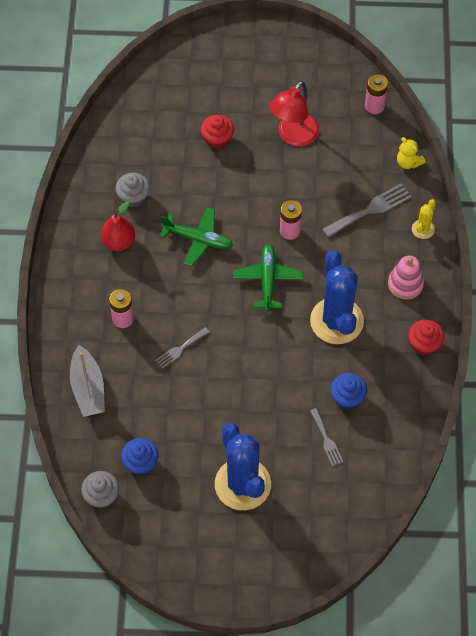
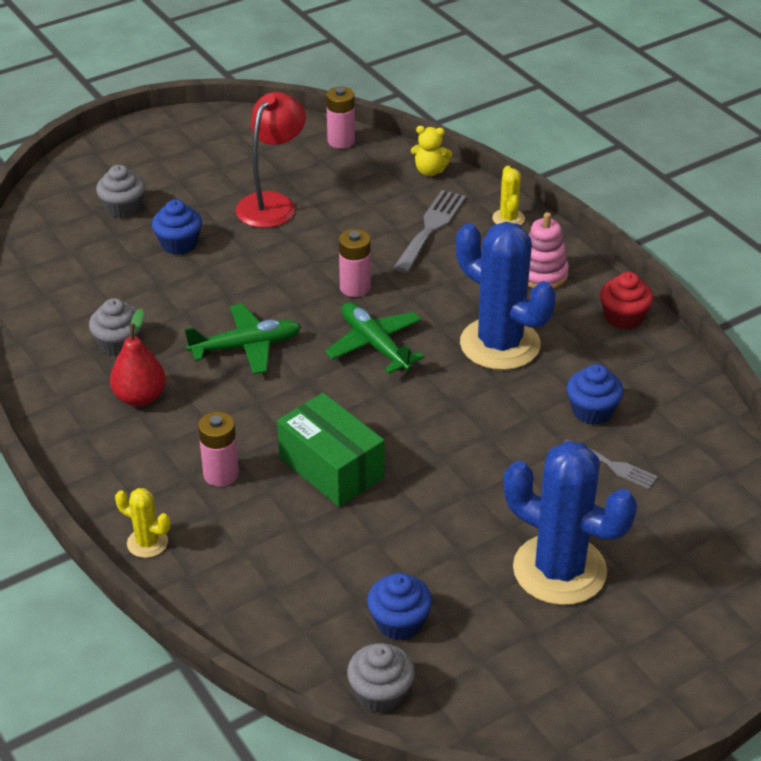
camera: 35 degrees left, 20 degrees down
grey boat [70,345,105,417] -> none
grey fork [155,327,209,369] -> green box [277,393,385,507]
red cupcake [201,115,234,149] -> blue cupcake [152,200,202,255]
red lamp [269,81,319,147] -> red lamp turned 150 degrees counterclockwise [236,92,306,228]
none -> grey cupcake [96,165,145,219]
none -> yellow cactus [115,488,171,558]

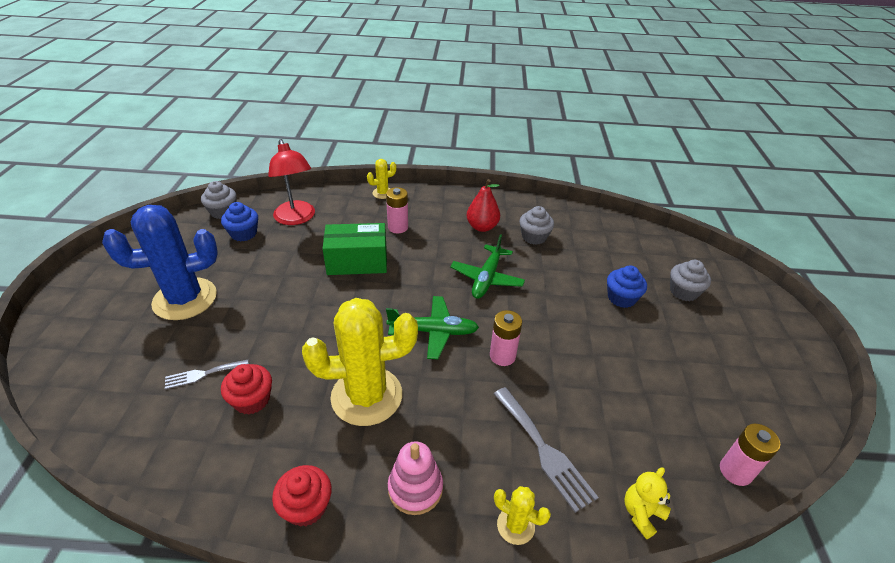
camera: 125 degrees right, 0 degrees up
red lamp [236,92,306,228] -> red lamp moved to [268,139,315,225]
blue cactus [456,222,556,370] -> yellow cactus [302,298,418,426]
blue cupcake [567,364,623,425] -> red cupcake [221,364,272,415]

